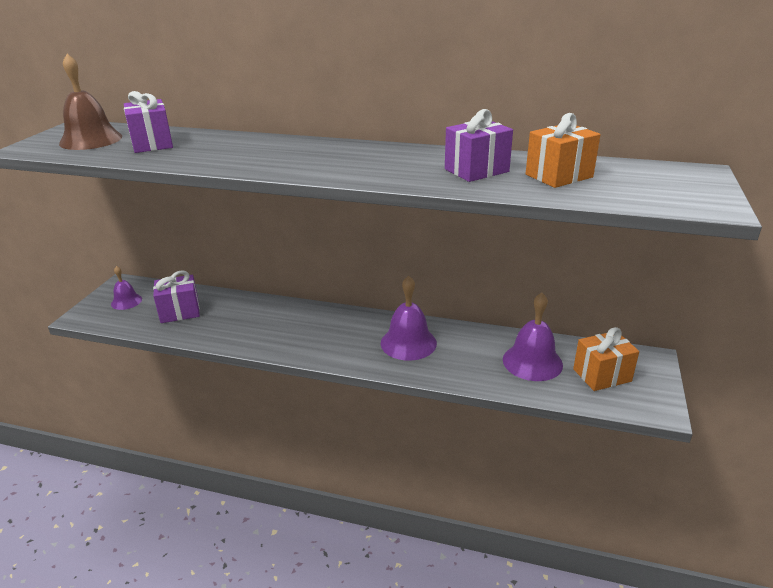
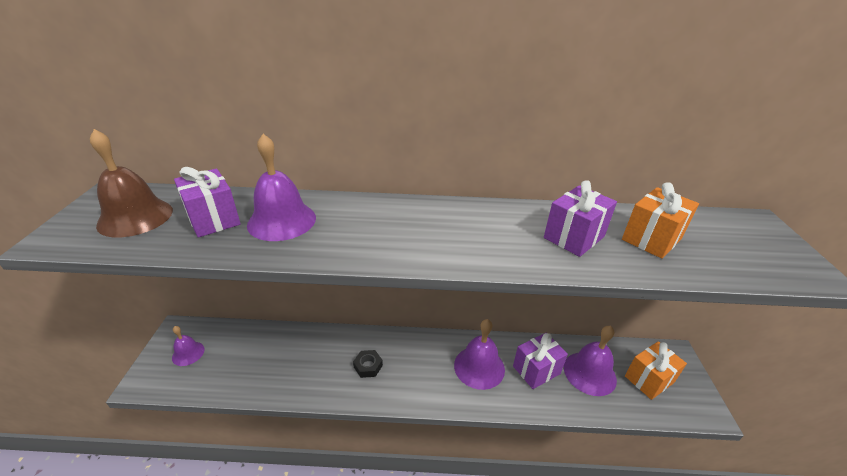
camera: 15 degrees left, 5 degrees up
purple gift [153,270,200,323] -> purple gift moved to [513,333,568,389]
none -> purple bell [247,134,316,241]
none -> black nut [353,350,383,378]

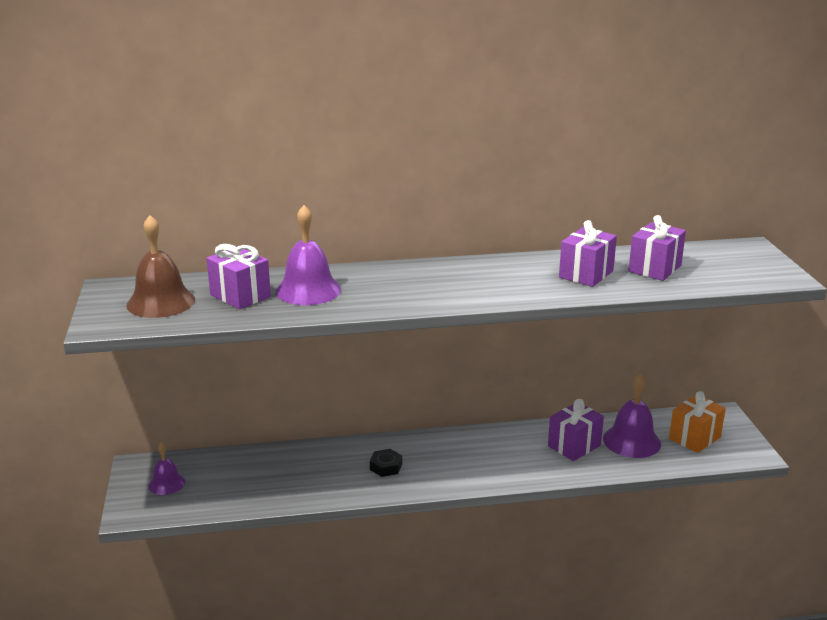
camera: 10 degrees left, 10 degrees down
purple bell [454,319,505,390] -> none
orange gift [622,182,699,259] -> purple gift [628,215,686,281]

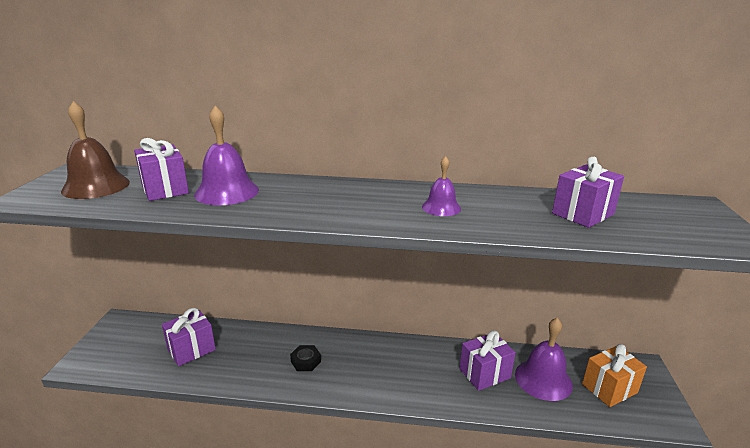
camera: 15 degrees right, 0 degrees up
purple bell [149,442,185,495] -> purple bell moved to [422,156,461,216]
purple gift [559,220,617,287] -> purple gift moved to [162,308,216,366]

